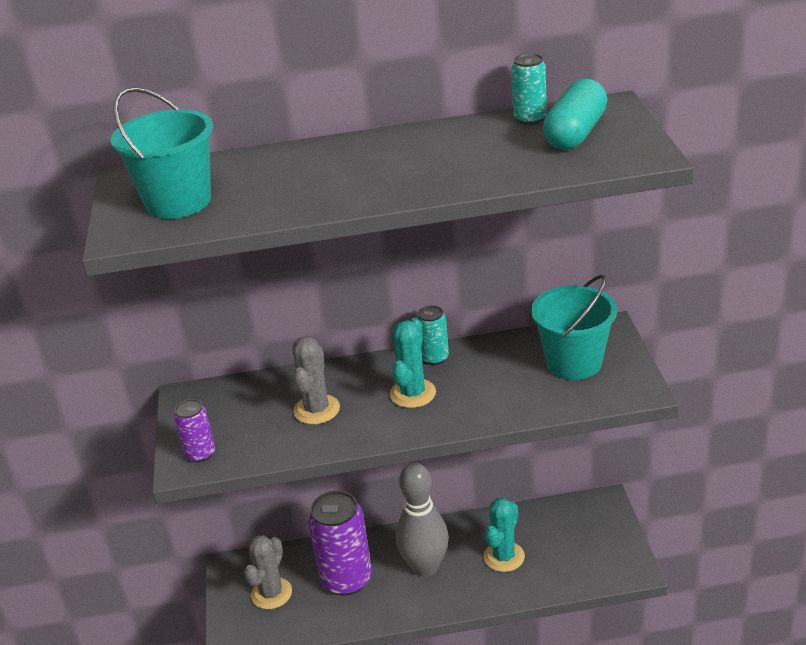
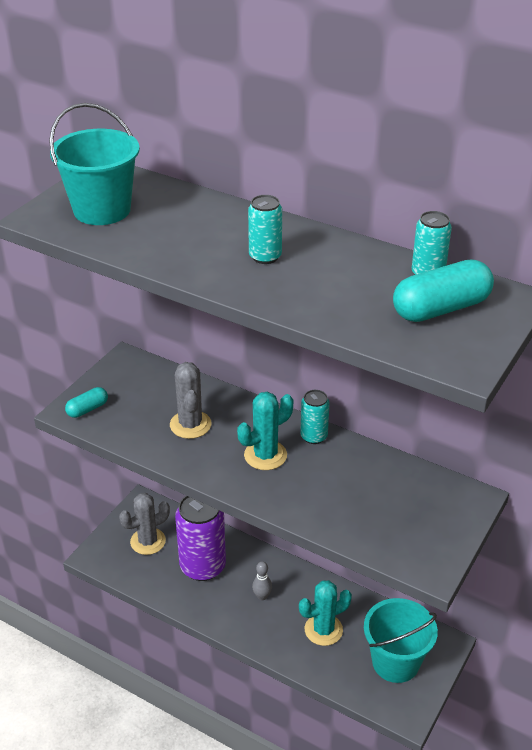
camera: 35 degrees right, 5 degrees up
purple can [174,399,215,463] -> turquoise capsule [65,387,108,418]
grey cactus [292,336,340,425] -> grey cactus turned 60 degrees counterclockwise [170,362,211,439]
grey bowling pin [396,463,449,577] -> grey bowling pin [252,561,272,600], size x0.42
turquoise bucket [531,275,617,380] -> turquoise bucket moved to [364,598,438,683]
none -> turquoise can [248,195,282,264]

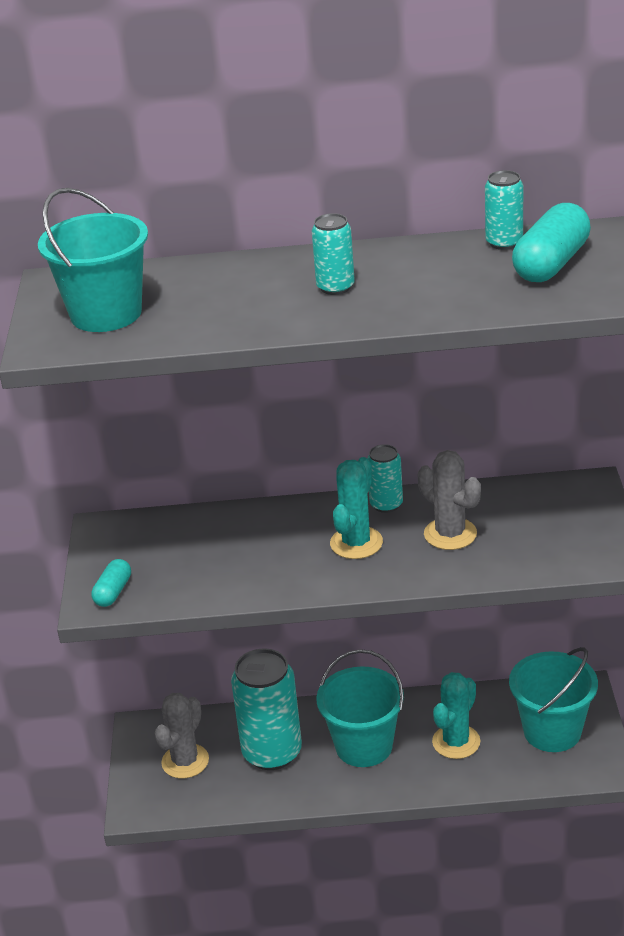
camera: 30 degrees left, 5 degrees down
grey cactus [170,362,211,439] -> grey cactus moved to [418,450,481,550]
purple can [175,496,226,581] -> turquoise can [231,649,302,770]
grey bowling pin [252,561,272,600] -> turquoise bucket [316,649,404,767]

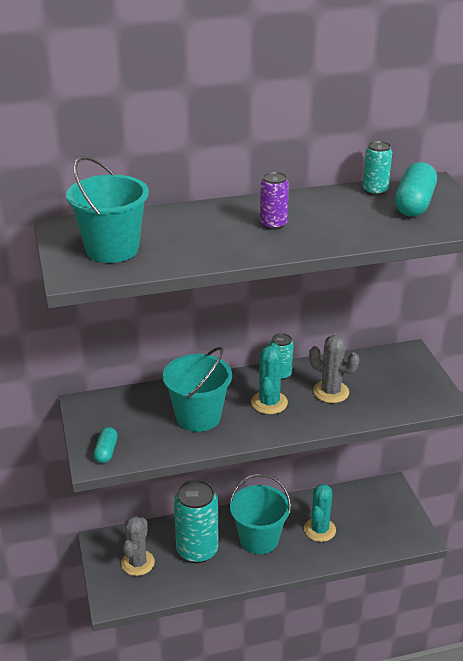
camera: 15 degrees left, 0 degrees up
turquoise can [312,213,355,295] -> purple can [260,172,289,230]
turquoise bucket [509,647,598,752] -> turquoise bucket moved to [163,347,232,432]

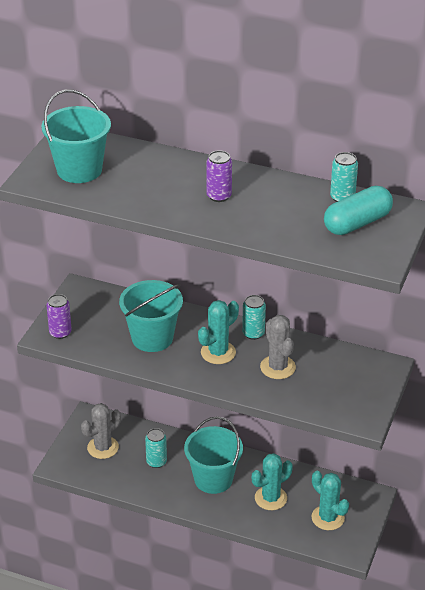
camera: 35 degrees right, 5 degrees up
turquoise capsule [94,427,118,463] -> purple can [46,294,72,339]
turquoise can [174,479,219,563] -> turquoise can [145,428,167,468], size x0.51
none -> turquoise cactus [311,471,349,530]

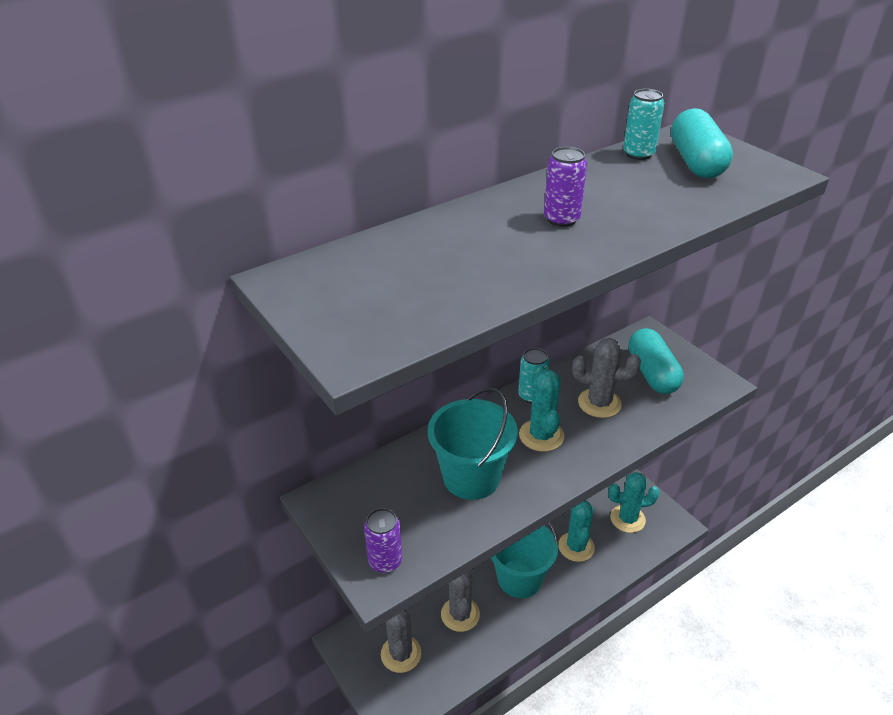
camera: 55 degrees left, 0 degrees up
turquoise bucket [41,89,111,183] -> none
turquoise can [145,428,167,468] -> grey cactus [441,571,480,632]
none -> turquoise capsule [628,328,684,394]

